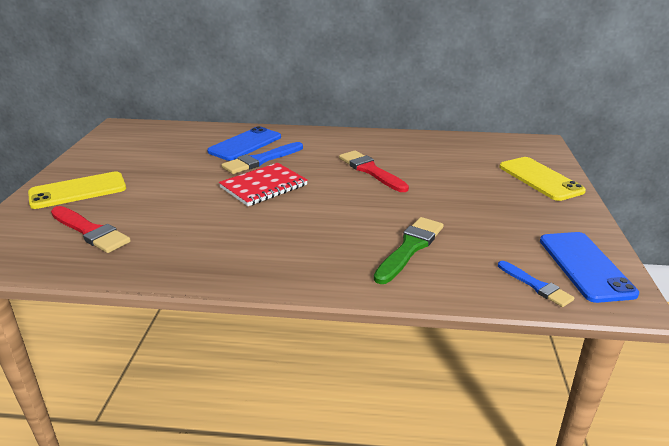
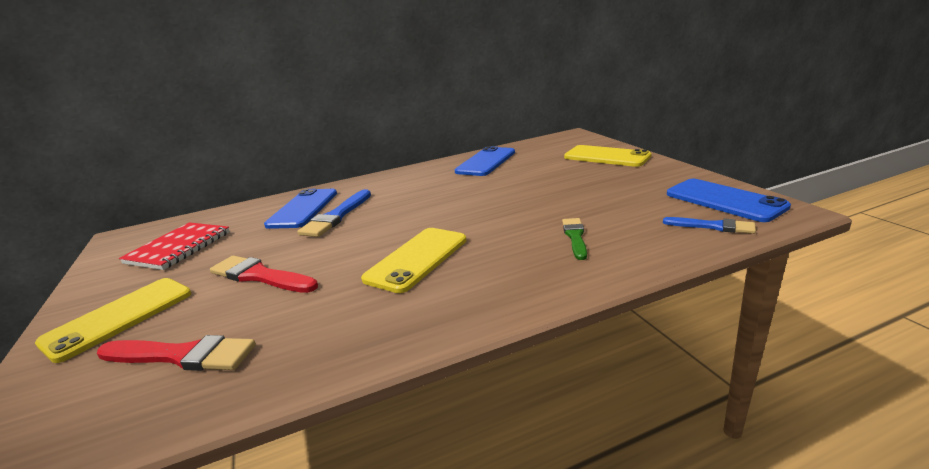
camera: 25 degrees left, 5 degrees down
red notebook [219,163,308,206] -> red notebook moved to [119,223,230,270]
red brush [339,150,409,192] -> red brush moved to [210,255,318,293]
green brush [374,217,444,284] -> green brush [562,218,587,260], size x0.63
none -> yellow phone [361,228,467,293]
none -> blue phone [455,146,515,176]

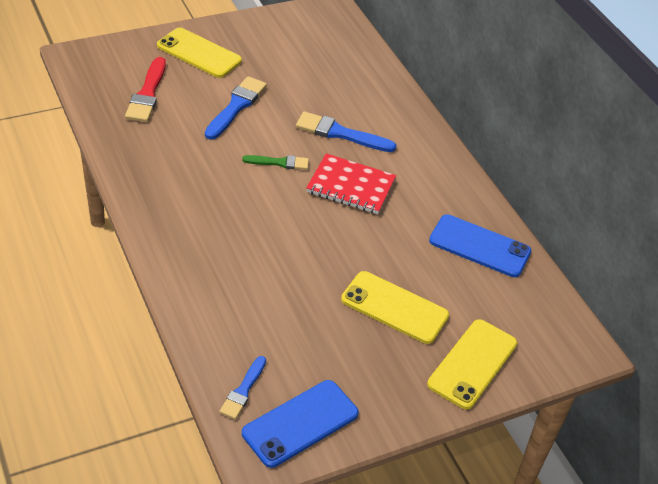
camera: 80 degrees right, 20 degrees up
red notebook [119,223,230,270] -> red notebook moved to [306,154,396,214]
red brush [210,255,318,293] -> blue brush [205,76,267,140]
blue phone [264,189,337,229] -> none
yellow phone [361,228,467,293] -> yellow phone moved to [341,271,449,344]
green brush [562,218,587,260] -> green brush moved to [242,155,309,170]

